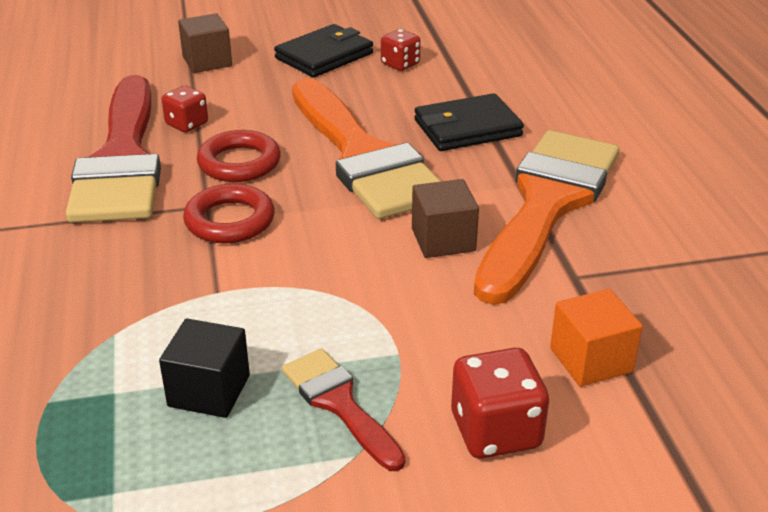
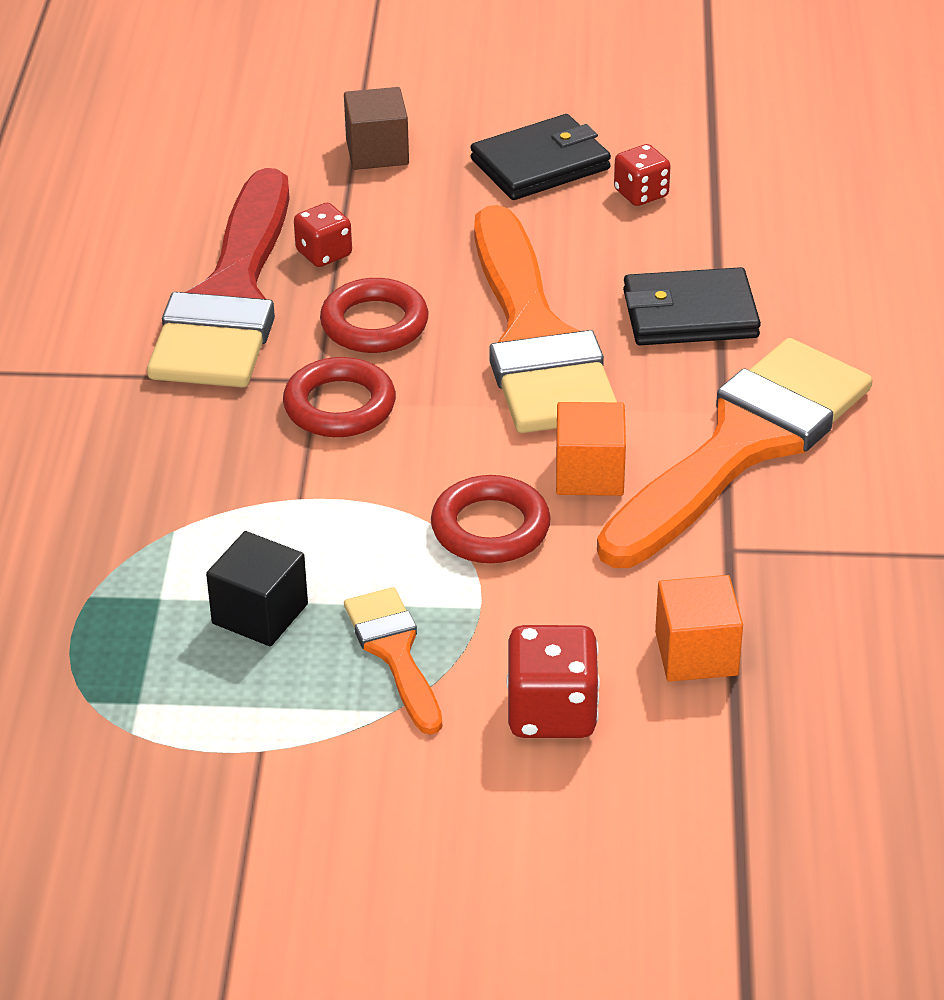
camera: 15 degrees right, 5 degrees up
red brush [282,349,406,471] -> orange brush [344,587,442,735]
brown cube [412,179,479,258] -> orange cube [556,402,626,496]
none -> red ring [431,475,551,563]

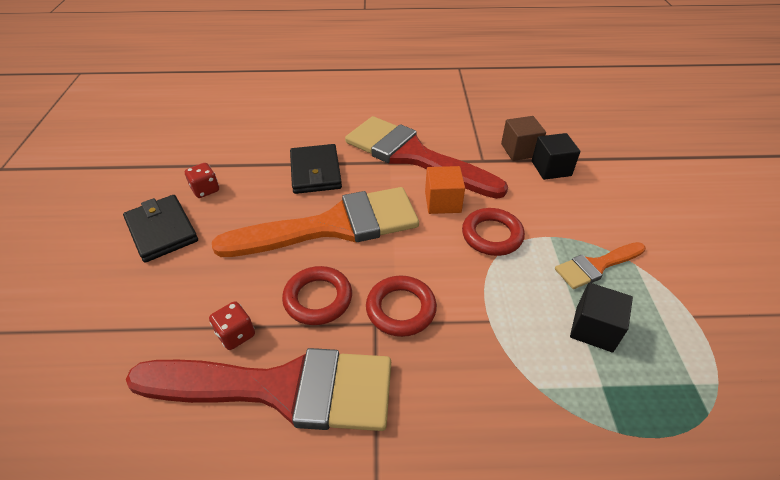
camera: 95 degrees left, 5 degrees up
brown cube [344,87,409,170] -> brown cube moved to [501,116,546,161]
red dice [506,625,600,738] -> none
orange brush [597,338,872,568] -> red brush [345,116,508,199]
orange cube [655,575,743,682] -> black cube [532,133,580,180]

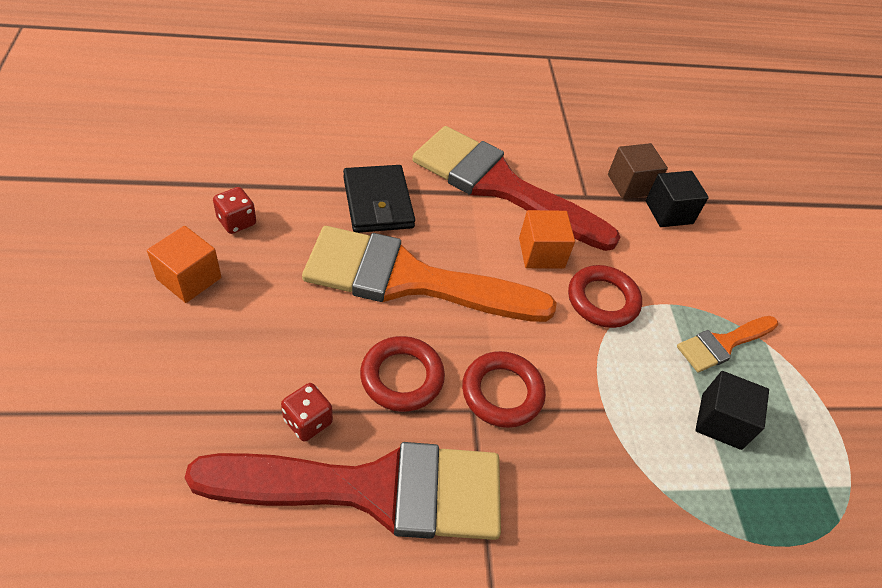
camera: 10 degrees left, 5 degrees up
black wallet [123,195,198,263] -> orange cube [147,226,221,303]
orange brush [212,187,419,257] -> orange brush turned 150 degrees counterclockwise [302,226,557,322]

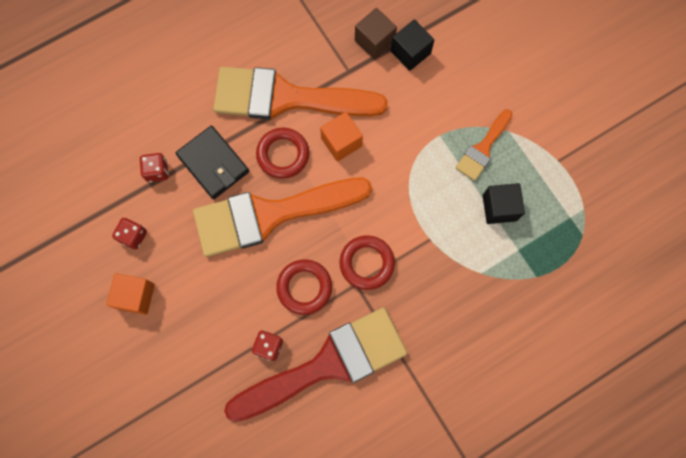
camera: 20 degrees left, 25 degrees up
red brush [412,126,621,251] -> orange brush [213,67,388,120]
red ring [568,265,642,328] -> red ring moved to [256,128,309,179]
none -> red dice [140,153,169,182]

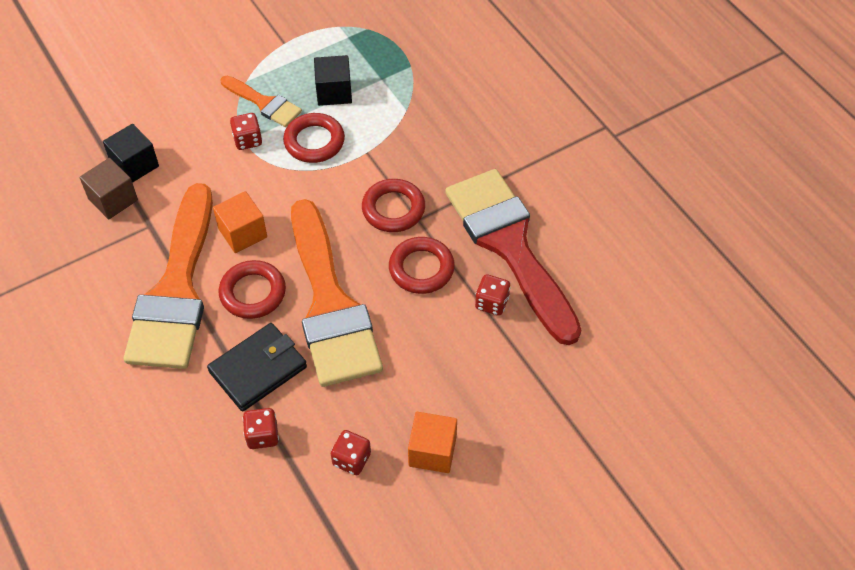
camera: 90 degrees left, 20 degrees down
none -> red dice [230,113,262,150]
none -> red ring [283,113,345,163]

